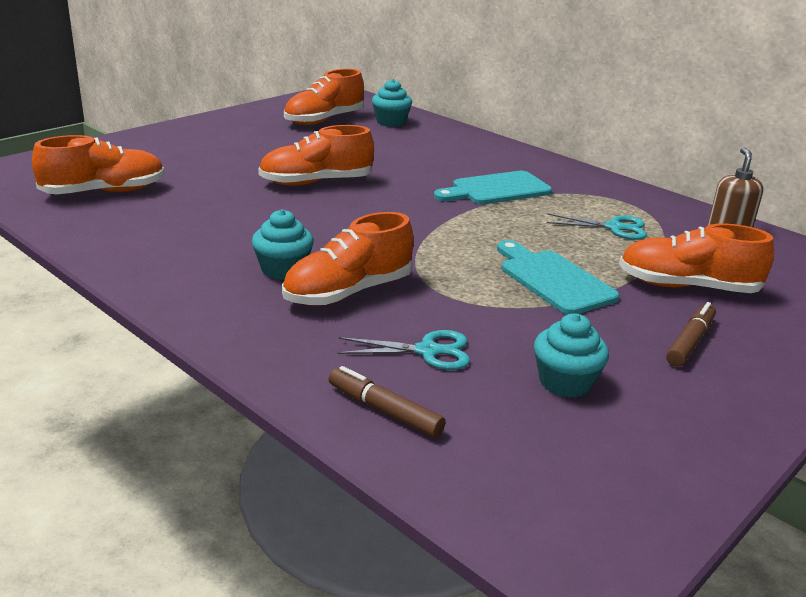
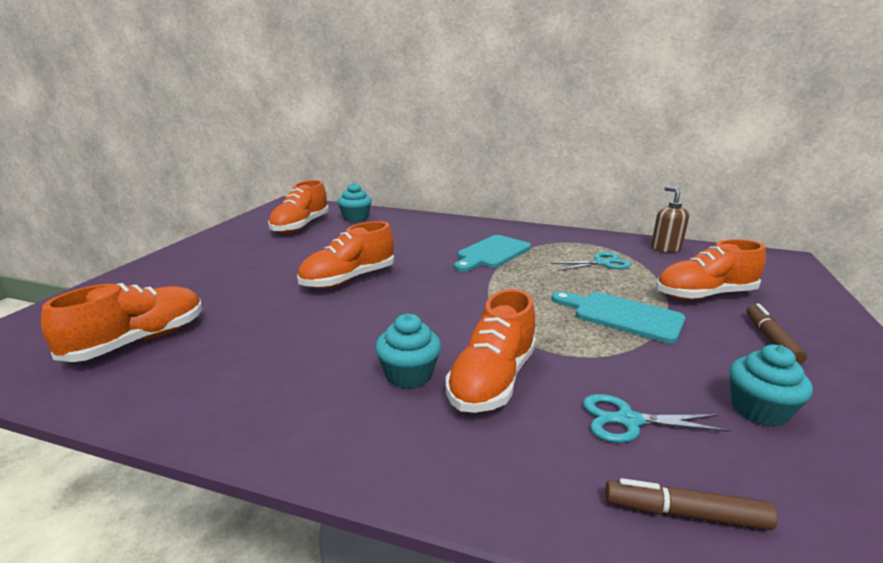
camera: 25 degrees left, 5 degrees down
turquoise scissors [337,330,470,370] -> turquoise scissors turned 150 degrees counterclockwise [583,394,731,443]

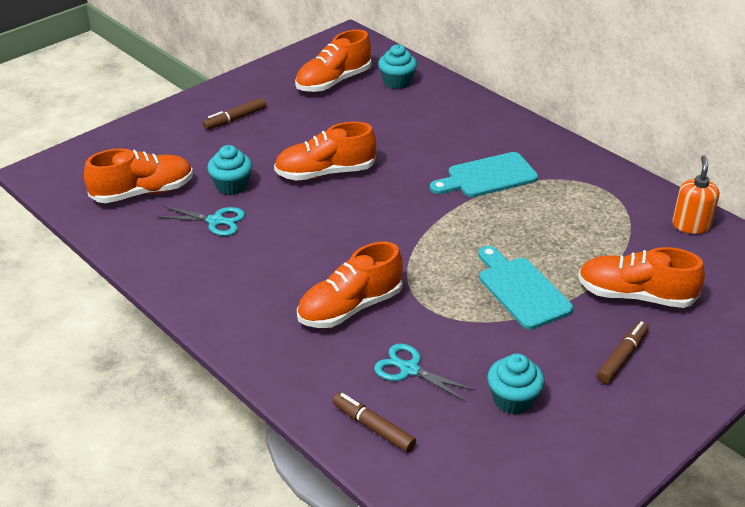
camera: 30 degrees right, 15 degrees up
turquoise cupcake [375,314,441,389] -> turquoise cupcake moved to [207,145,252,195]
turquoise scissors [551,252,631,271] -> turquoise scissors moved to [158,206,245,236]
brown soap dispenser [651,186,689,253] -> orange soap dispenser [672,156,719,234]
none -> brown marker [203,97,266,130]

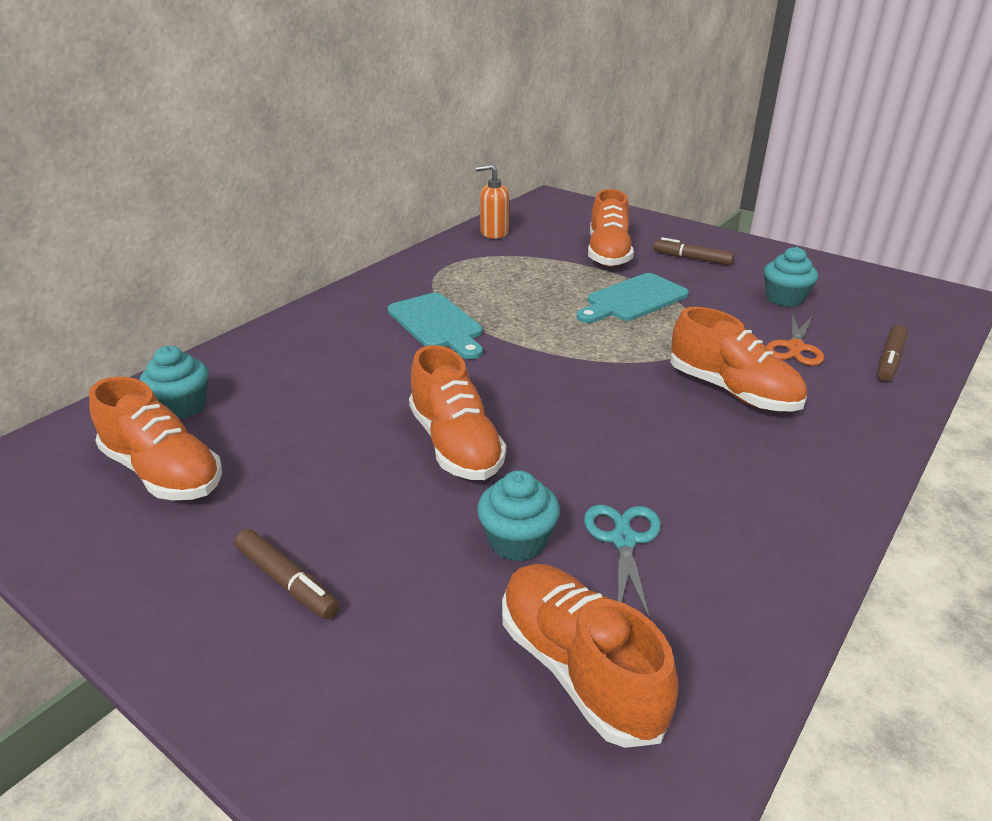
camera: 100 degrees left, 5 degrees down
turquoise scissors [374,343,476,402] -> orange scissors [766,313,824,366]

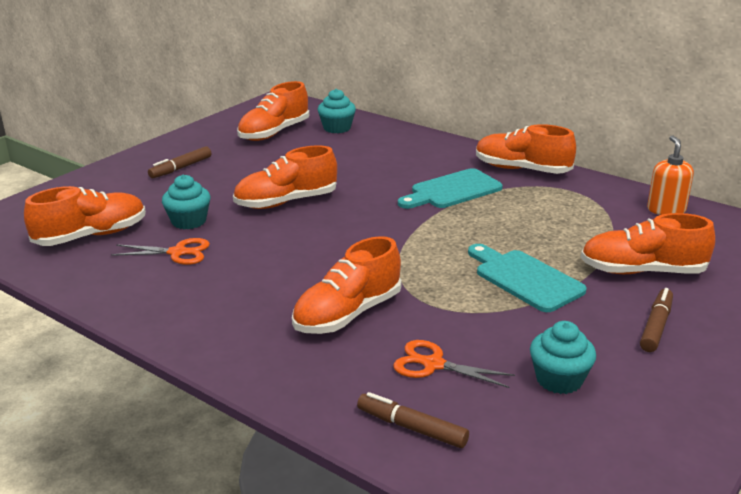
camera: 90 degrees right, 5 degrees down
turquoise scissors [584,505,661,619] -> orange scissors [111,238,210,265]
none -> orange shoe [476,124,576,174]

